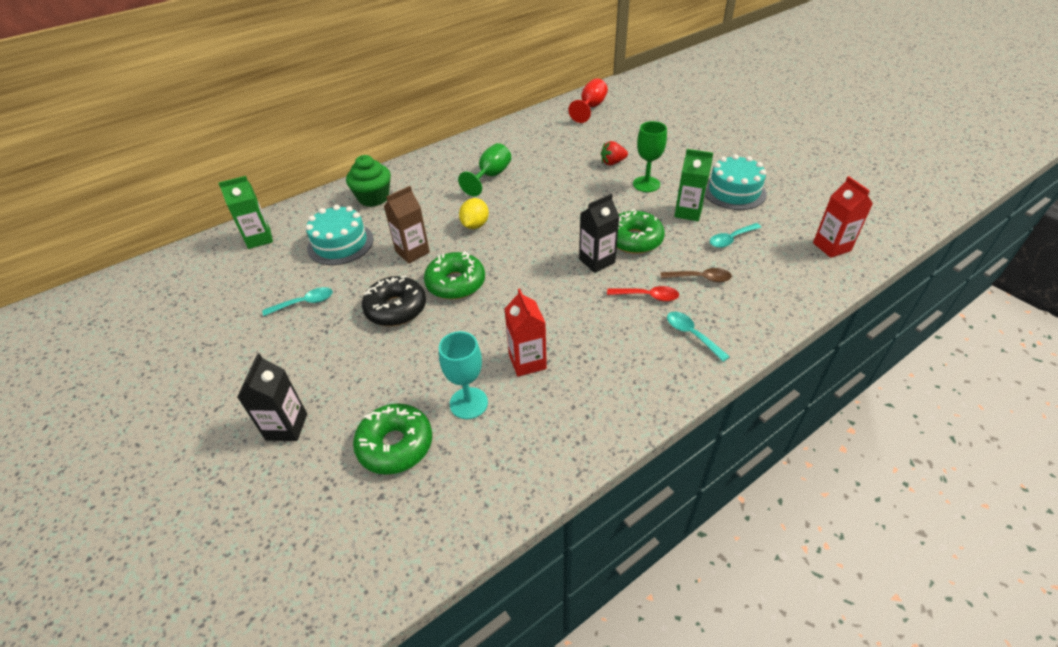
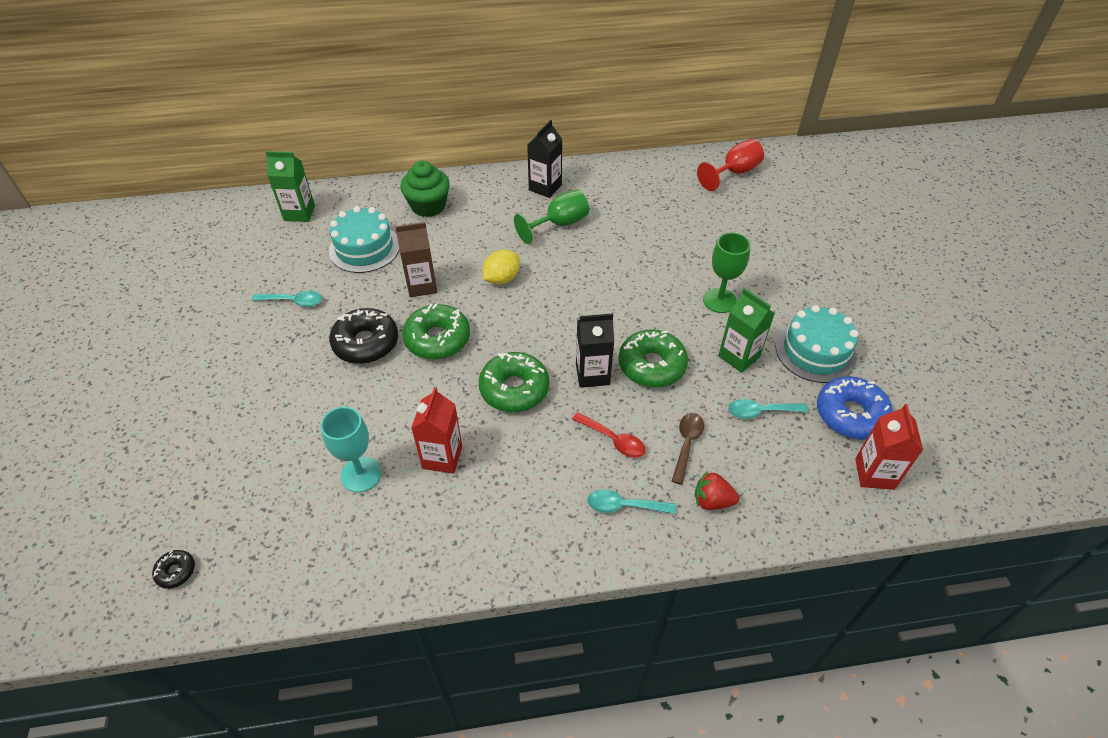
camera: 25 degrees right, 5 degrees up
black carton [237,353,307,441] -> black carton moved to [527,120,562,198]
green donut [353,403,432,475] -> green donut moved to [479,352,549,412]
red strawberry [601,141,628,165] -> red strawberry moved to [695,471,739,510]
brown spoon [661,268,732,282] -> brown spoon turned 105 degrees counterclockwise [672,413,704,485]
turquoise spoon [667,312,730,362] -> turquoise spoon turned 75 degrees counterclockwise [587,489,676,514]
none -> black donut [152,550,195,589]
none -> blue donut [817,376,893,440]

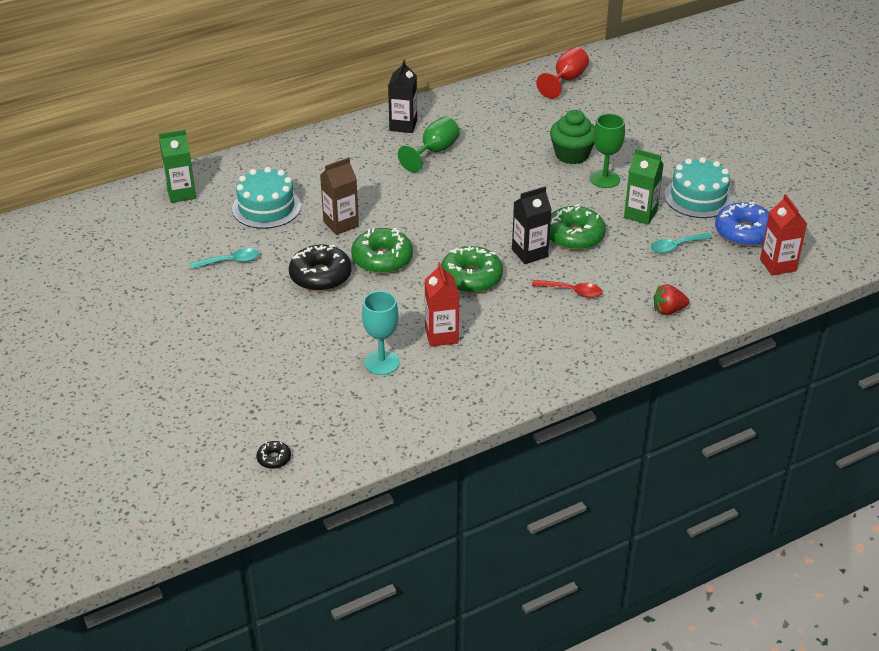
camera: 20 degrees left, 10 degrees down
green cupcake [400,161,450,217] -> green cupcake moved to [550,110,595,164]
yellow lemon [483,250,520,285] -> none
turquoise spoon [587,489,676,514] -> none
brown spoon [672,413,704,485] -> none

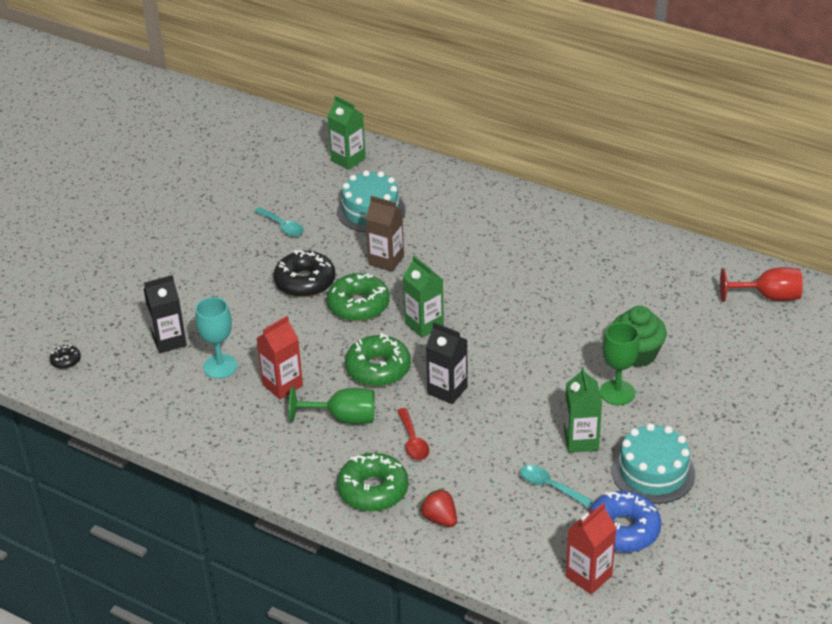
camera: 60 degrees right, 0 degrees up
black carton [388,60,417,133] -> black carton moved to [144,275,187,353]
green goblet [398,116,460,173] -> green goblet moved to [289,386,375,424]
green donut [549,204,606,250] -> green donut moved to [337,453,409,512]
none -> green carton [403,256,444,338]

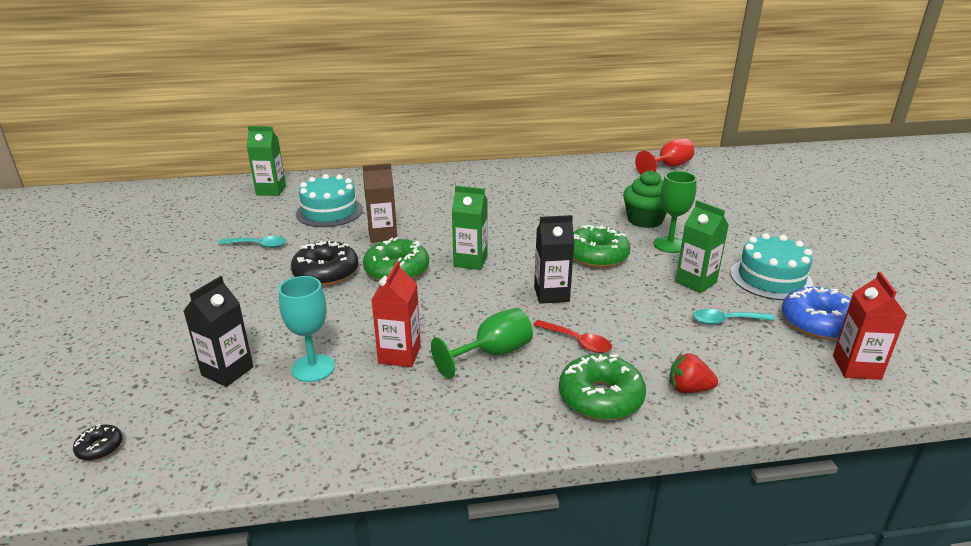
camera: 40 degrees left, 10 degrees down
green donut [345,333,411,387] -> green donut moved to [573,225,630,268]

